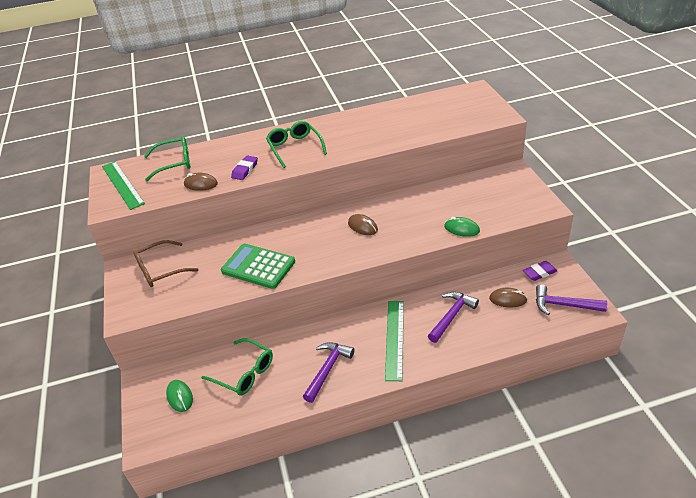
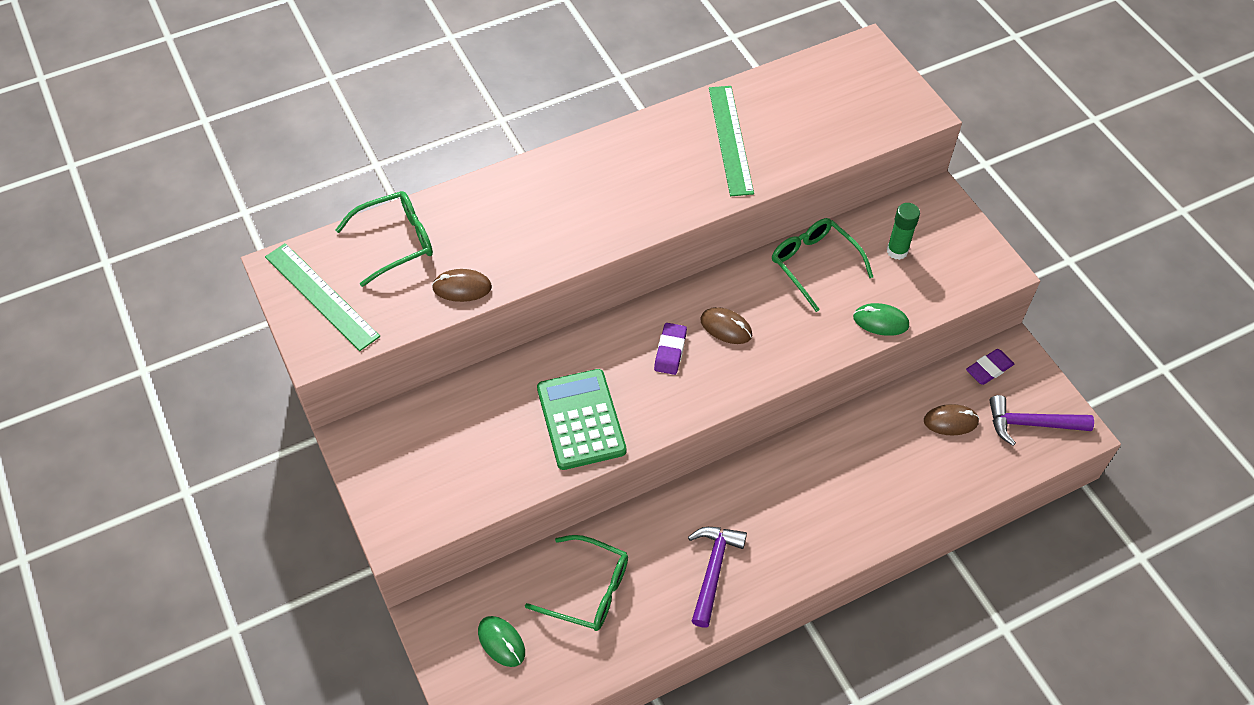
camera: 15 degrees left, 15 degrees up
brown glasses [133,240,198,287] -> none
green calculator [221,244,295,289] -> green calculator turned 60 degrees clockwise [537,369,626,470]
purple eraser [231,156,258,180] -> purple eraser moved to [654,323,687,375]
green glasses [266,121,327,168] -> green glasses moved to [772,218,873,312]
green ruler [385,301,404,381] -> green ruler moved to [709,86,754,196]
purple hammer [428,292,479,343] -> none
none -> green glue stick [887,203,920,260]

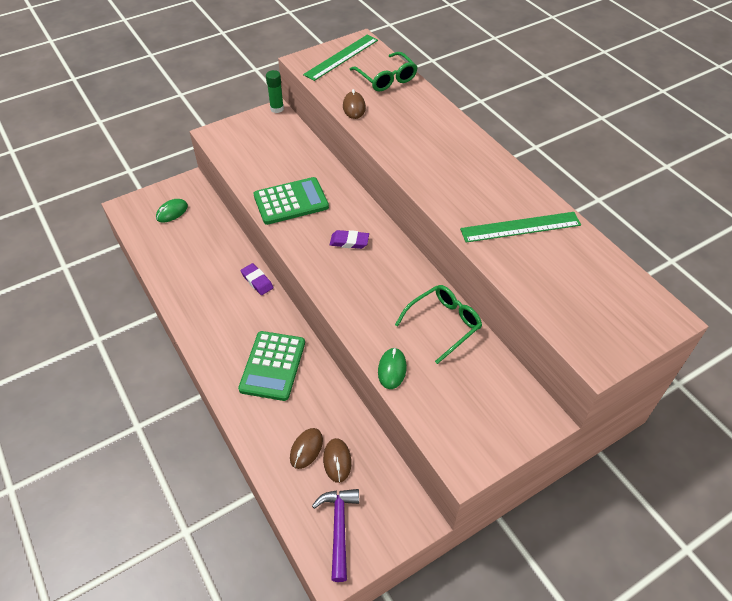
camera: 85 degrees right, 5 degrees down
green glasses [525,535,628,631] -> none
purple hammer [688,527,747,628] -> none
brown mouse [700,307,752,344] -> brown mouse moved to [290,428,323,469]
green glue stick [887,203,920,260] -> green glue stick moved to [266,70,284,113]
purple eraser [966,349,1014,385] -> purple eraser moved to [241,263,274,295]
none -> green calculator [238,331,305,401]

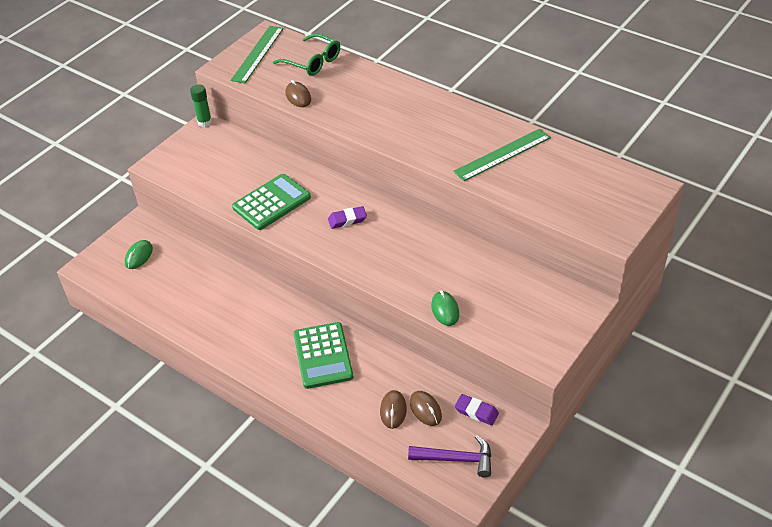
camera: 20 degrees left, 5 degrees down
purple eraser [241,263,274,295] -> purple eraser moved to [455,394,499,425]
purple hammer [312,489,359,582] -> purple hammer turned 120 degrees clockwise [408,435,491,478]
green glasses [395,285,482,364] -> none

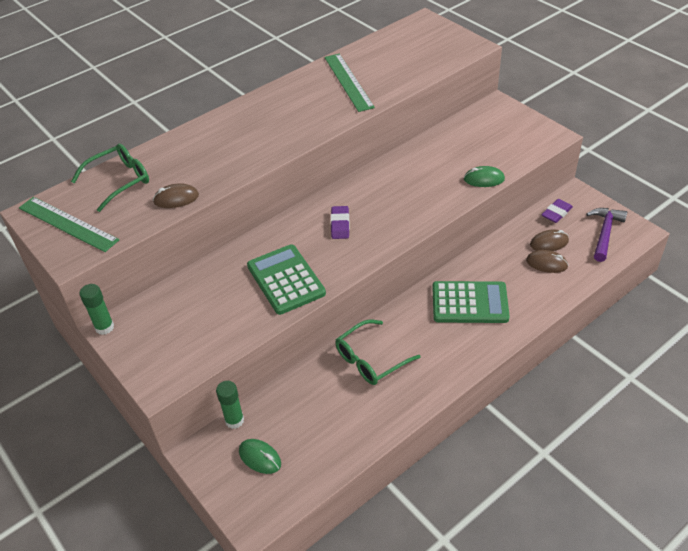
camera: 75 degrees left, 0 degrees up
none -> green glue stick [216,381,244,429]
none -> green glasses [335,319,421,385]

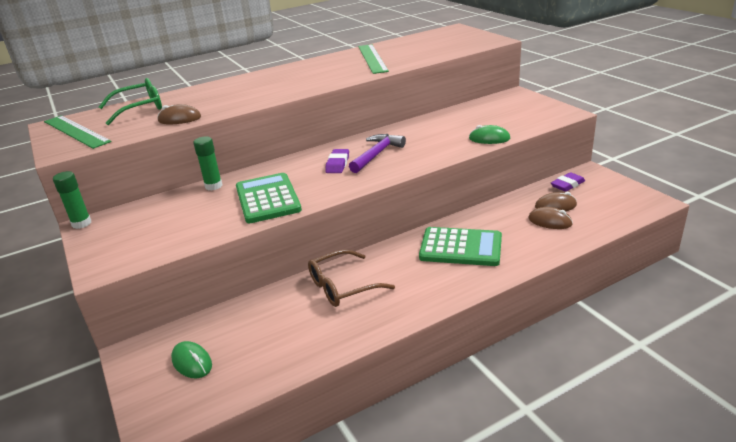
camera: 10 degrees right, 15 degrees down
green glue stick [216,381,244,429] -> green glue stick moved to [193,136,222,190]
green glasses [335,319,421,385] -> brown glasses [308,249,395,307]
purple hammer [586,208,627,262] -> purple hammer moved to [349,134,406,173]

